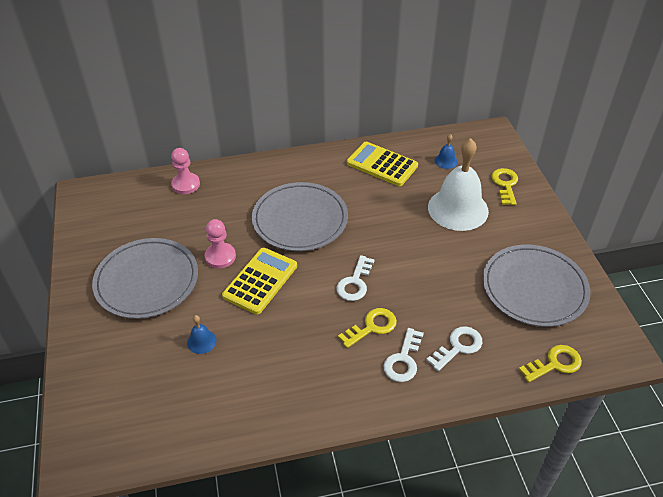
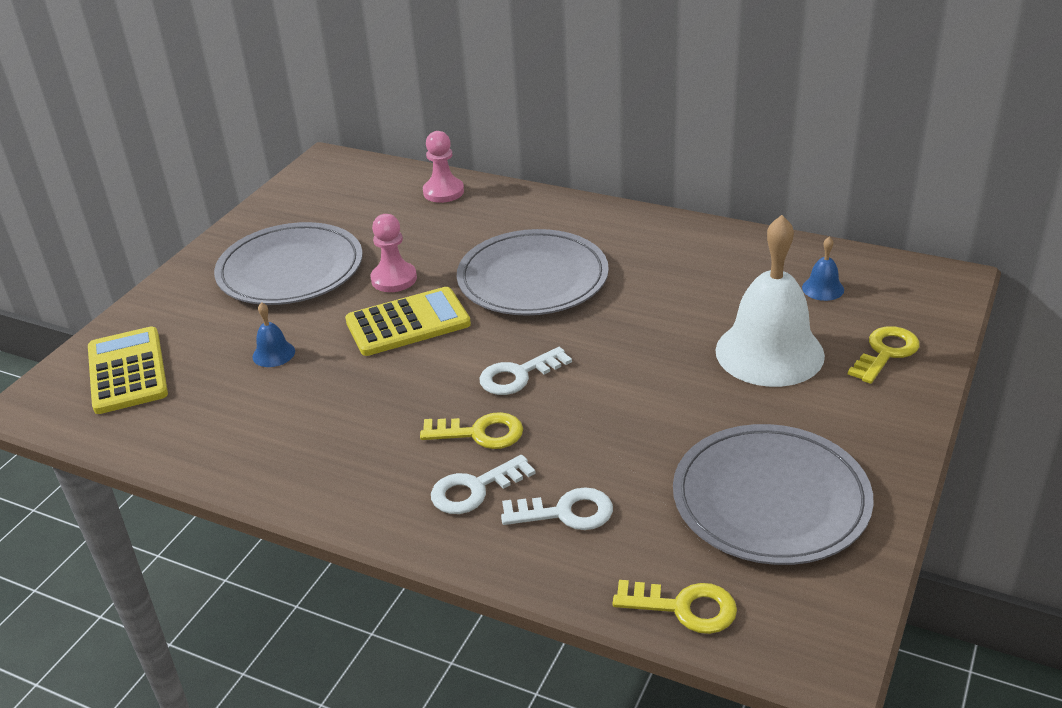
camera: 40 degrees right, 10 degrees down
yellow calculator [347,142,418,186] -> yellow calculator moved to [88,327,168,414]

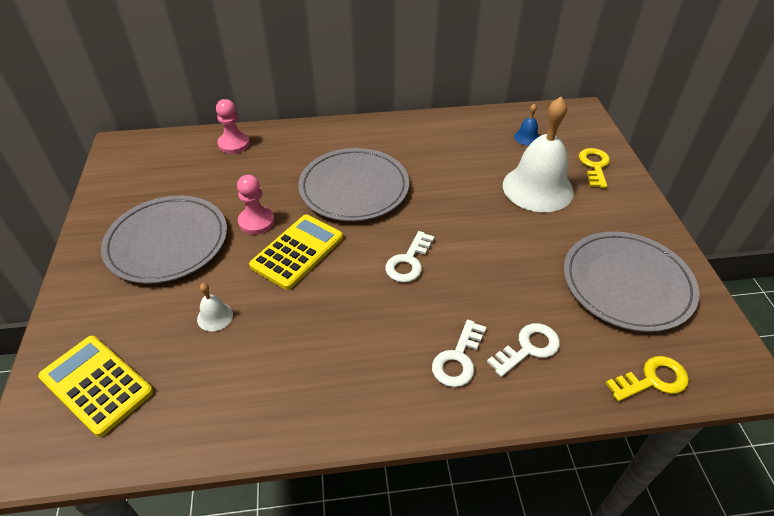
camera: 35 degrees left, 10 degrees up
blue bell [252,302,295,367] -> white bell [197,283,233,331]
yellow key [420,412,523,449] -> none

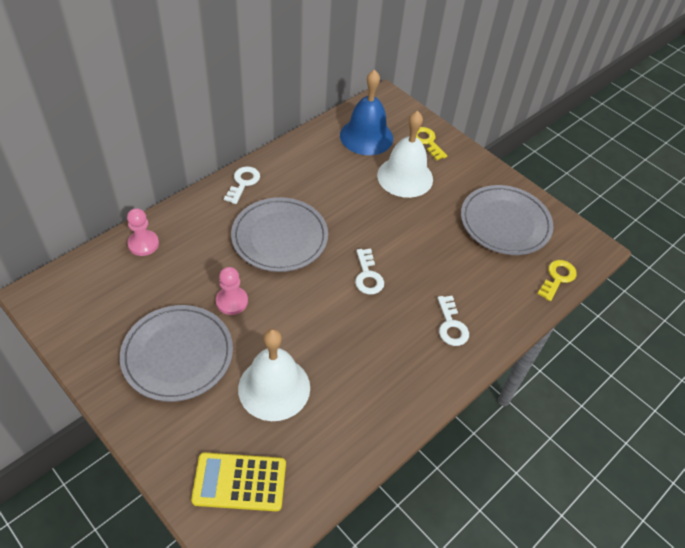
camera: 40 degrees left, 5 degrees up
white bell [197,283,233,331] -> white bell [238,329,310,421], size x2.43
yellow calculator [249,215,343,290] -> none
white key [487,323,560,377] -> white key moved to [224,166,260,204]
blue bell [514,104,539,146] -> blue bell [340,70,393,155], size x2.43

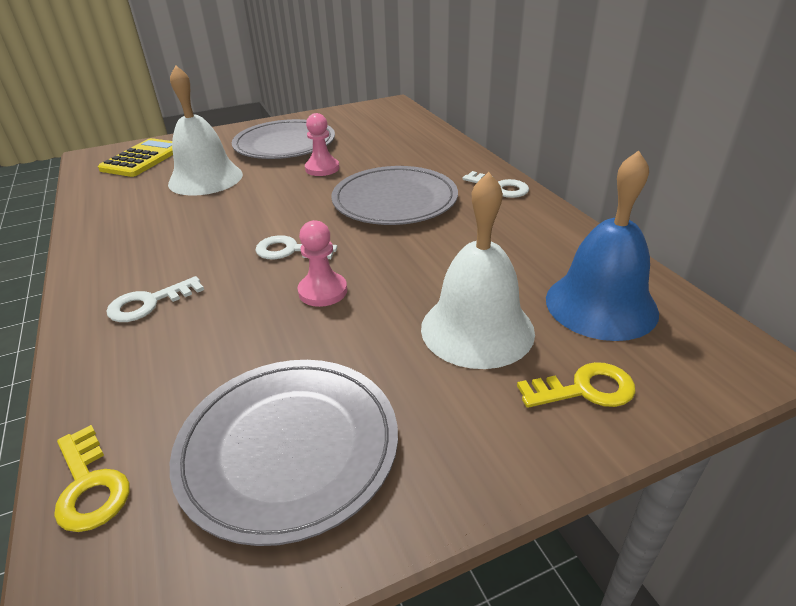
camera: 115 degrees right, 15 degrees down
pink pawn [127,208,159,256] -> pink pawn moved to [298,220,347,307]
white key [437,296,469,346] -> white key turned 45 degrees counterclockwise [106,276,204,322]

